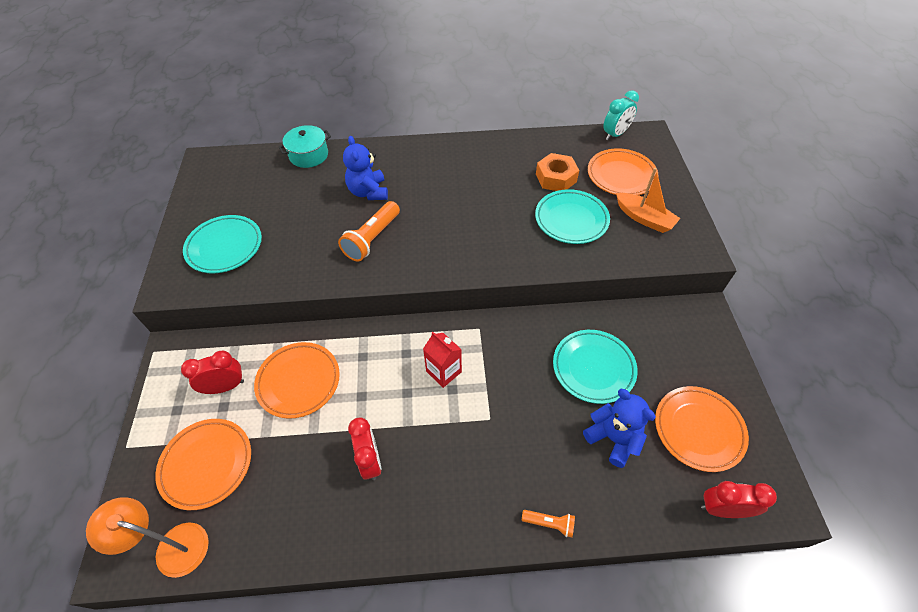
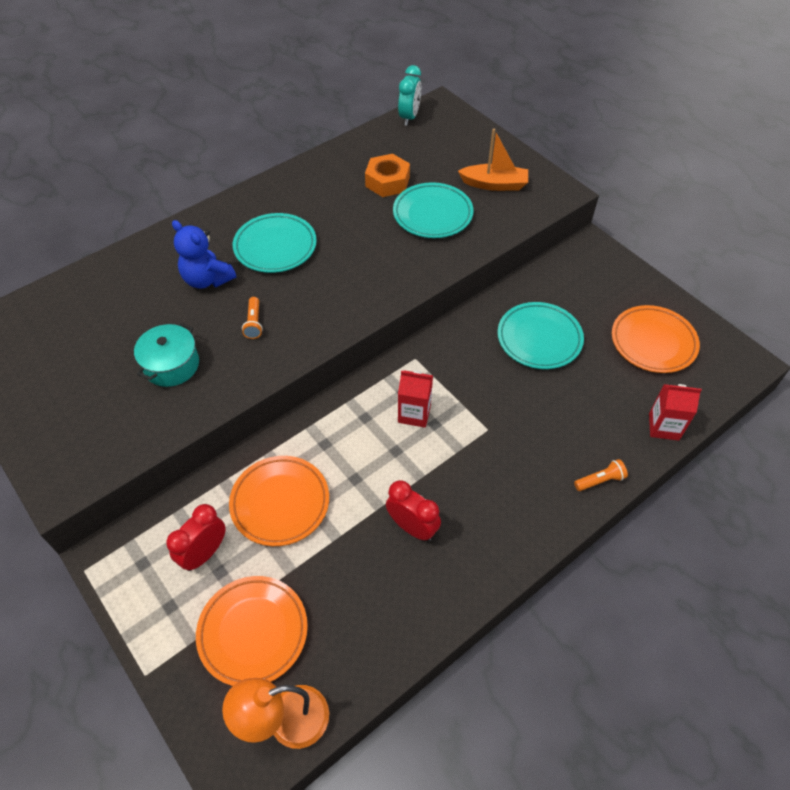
camera: 35 degrees left, 0 degrees up
turquoise plate [183,215,262,273] -> turquoise plate moved to [233,213,317,273]
turquoise pot [278,125,331,168] -> turquoise pot moved to [134,323,199,387]
orange flashlight [338,201,400,262] -> orange flashlight [242,297,263,339], size x0.53
blue teddy bear [583,389,656,468] -> none
orange plate [588,148,659,195] -> none
red clock [701,481,777,518] -> none
none -> red carton [649,384,702,441]

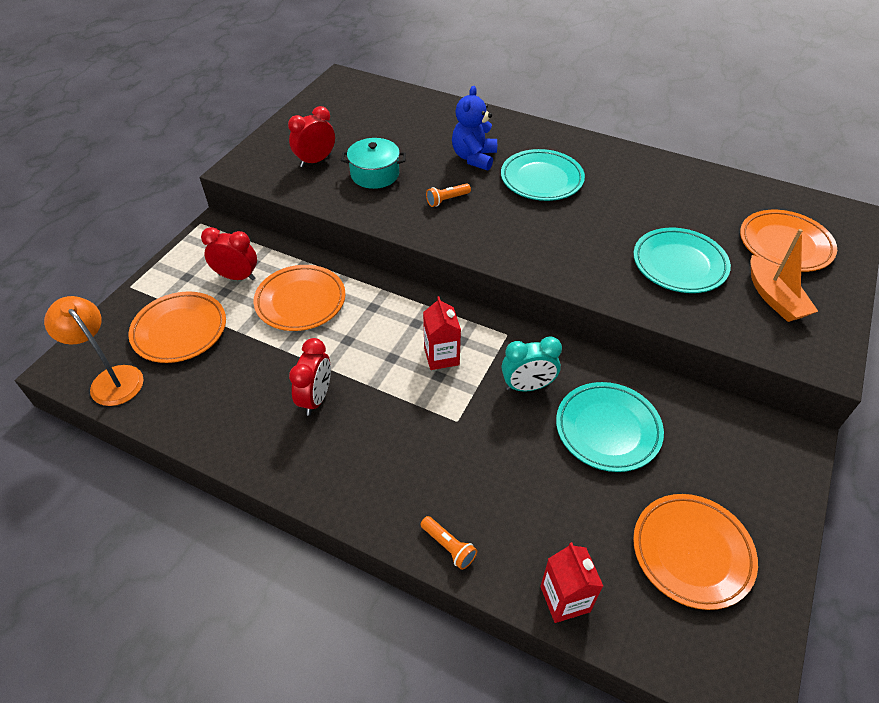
camera: 65 degrees right, 5 degrees down
orange nut [365,154,410,197] -> none
turquoise clock [398,65,421,126] -> turquoise clock moved to [502,336,562,392]
none -> red clock [288,106,335,167]
none -> orange plate [740,210,837,272]

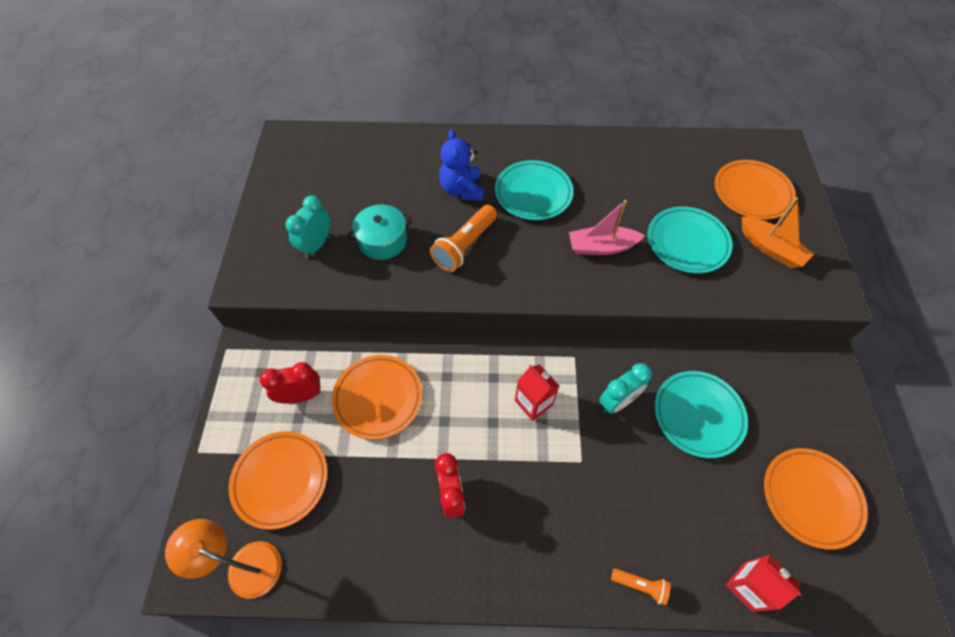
camera: 25 degrees left, 10 degrees up
red clock [288,106,335,167] -> turquoise clock [285,195,330,258]
orange flashlight [426,183,471,207] -> orange flashlight [430,205,497,272], size x1.87
none -> pink boat [569,200,645,255]

